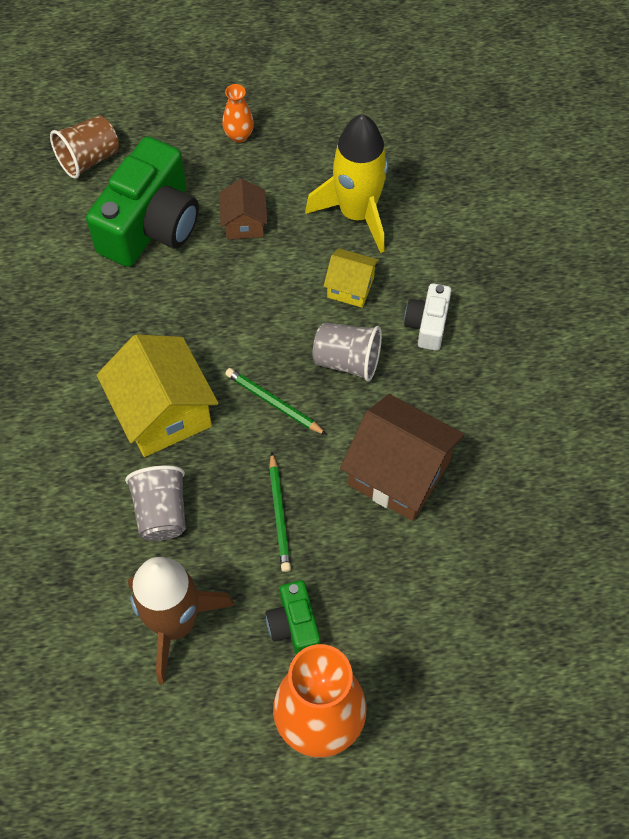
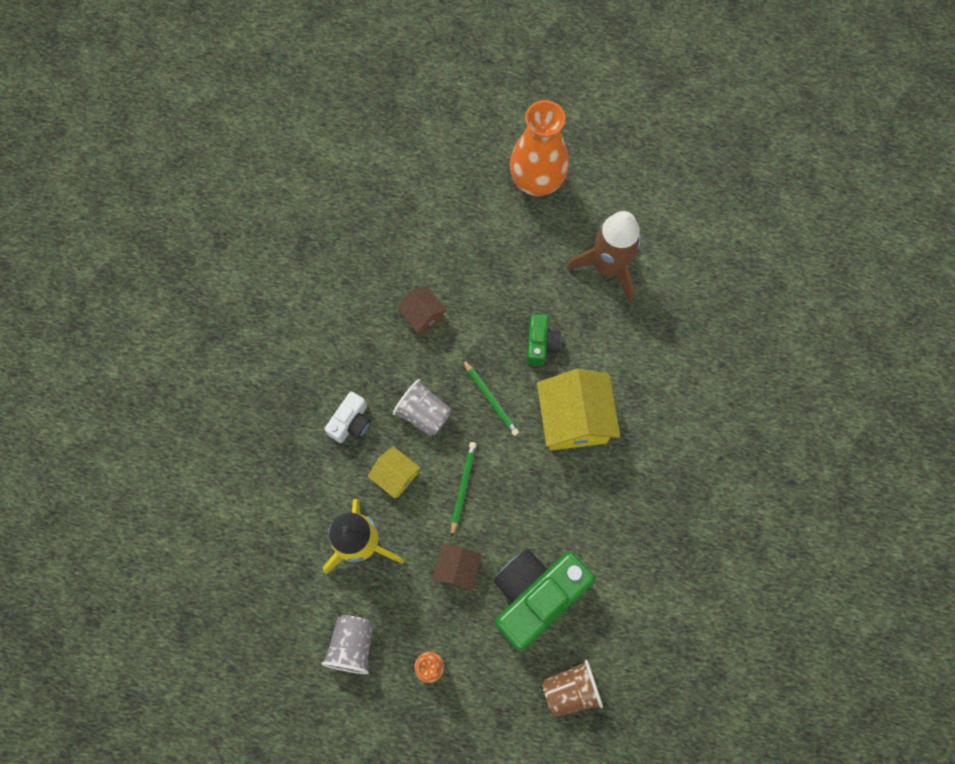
camera: 160 degrees left, 10 degrees up
grey cup [125,465,186,541] -> grey cup moved to [321,615,374,674]
green camera [266,580,320,655] -> green camera moved to [526,314,561,366]
green pencil [269,452,291,572] -> green pencil moved to [451,442,477,538]
brown house [340,394,465,521] -> brown house [397,286,447,336], size x0.54

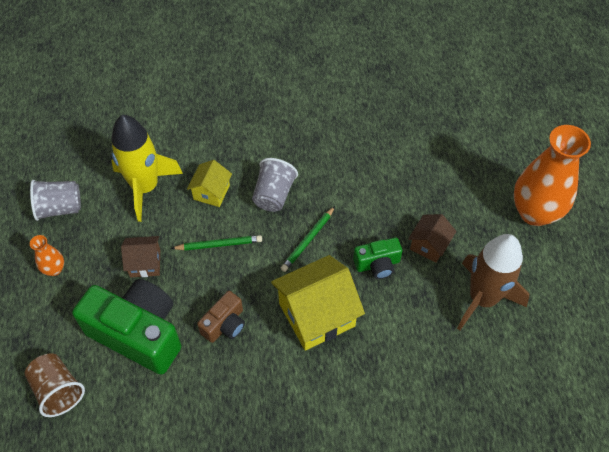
camera: 70 degrees right, 15 degrees down
white camera [324,392,371,443] -> none
brown house [397,286,447,336] -> brown house moved to [408,214,456,263]
none -> brown camera [197,291,245,343]

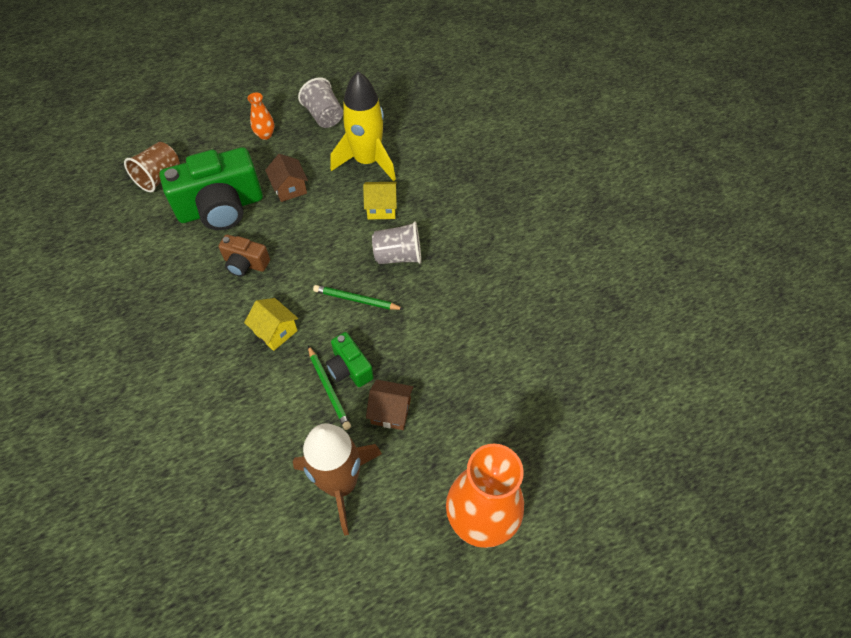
camera: 70 degrees right, 0 degrees up
green camera [72,279,181,375] -> green camera turned 60 degrees clockwise [159,147,263,230]
green pencil [171,235,262,250] -> green pencil moved to [308,346,351,430]
yellow house [271,255,365,351] -> yellow house [244,298,298,351], size x0.54

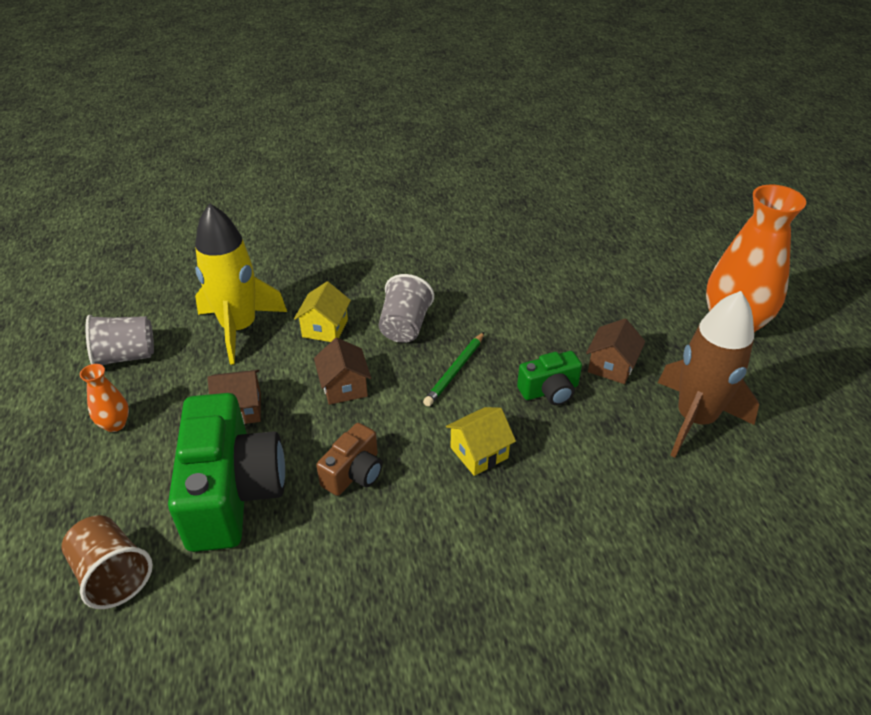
camera: 75 degrees left, 15 degrees down
green pencil [308,346,351,430] -> none
none -> brown house [314,338,371,405]

